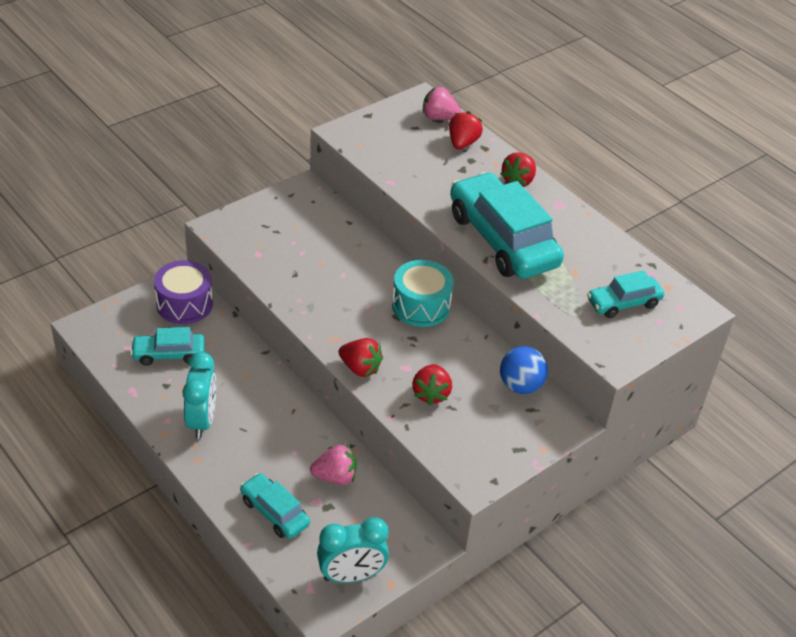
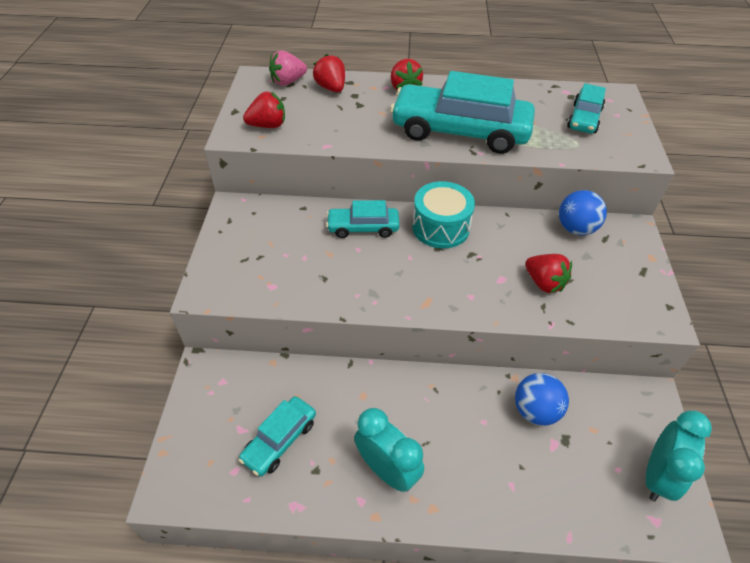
camera: 45 degrees left, 5 degrees up
purple drum [154,260,213,324] -> none
turquoise car [240,473,310,539] -> turquoise car moved to [326,200,400,238]
pink strawberry [310,444,357,485] -> blue ball [515,373,569,426]
red strawberry [339,338,383,377] -> red strawberry moved to [243,92,285,128]

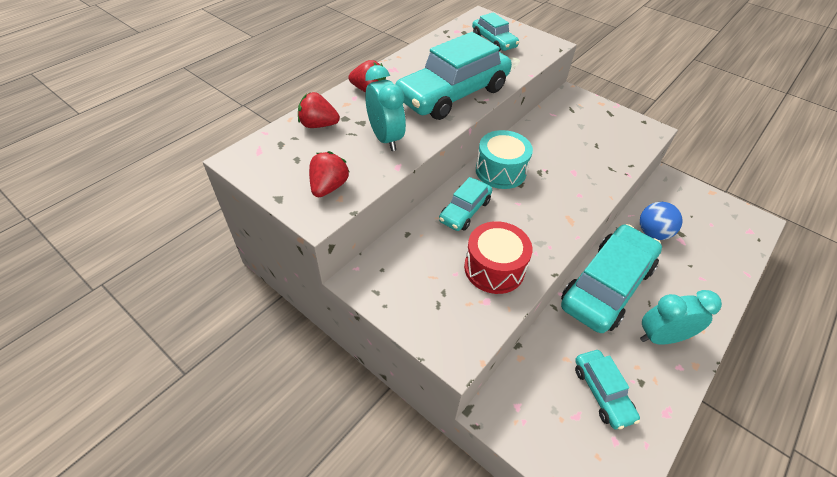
camera: 55 degrees left, 0 degrees up
pink strawberry [269,51,307,86] -> none
red strawberry [525,254,572,293] -> none
blue ball [559,190,607,235] -> none
turquoise clock [646,410,712,502] -> turquoise clock moved to [365,65,406,151]
none -> red drum [464,221,532,294]
none -> turquoise car [561,224,662,333]

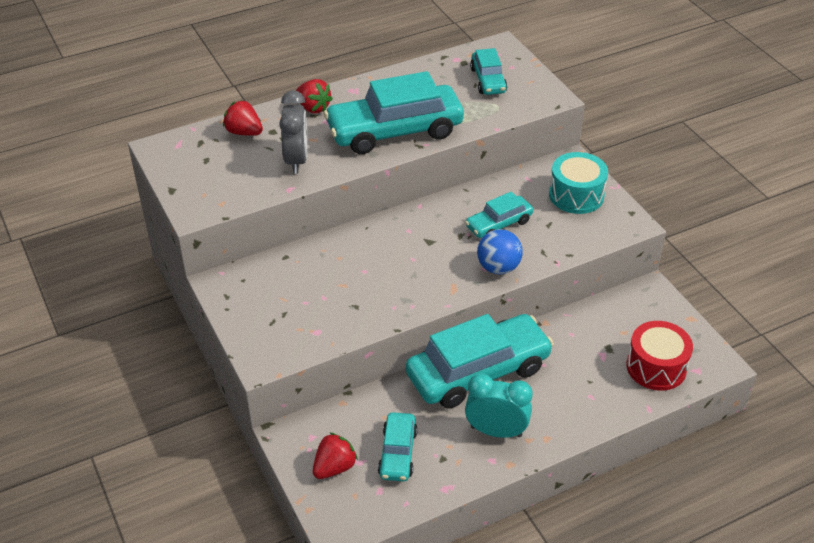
camera: 25 degrees right, 5 degrees down
red strawberry [309,151,349,197] -> red strawberry moved to [313,432,358,479]
turquoise clock [365,65,406,151] -> grey clock [279,90,308,174]
turquoise car [439,177,492,231] -> turquoise car moved to [465,192,533,238]
red drum [464,221,532,294] -> red drum moved to [626,321,693,391]
turquoise drum [476,130,533,189] -> turquoise drum moved to [549,152,608,214]
blue ball [640,202,683,240] -> blue ball moved to [477,229,523,274]

